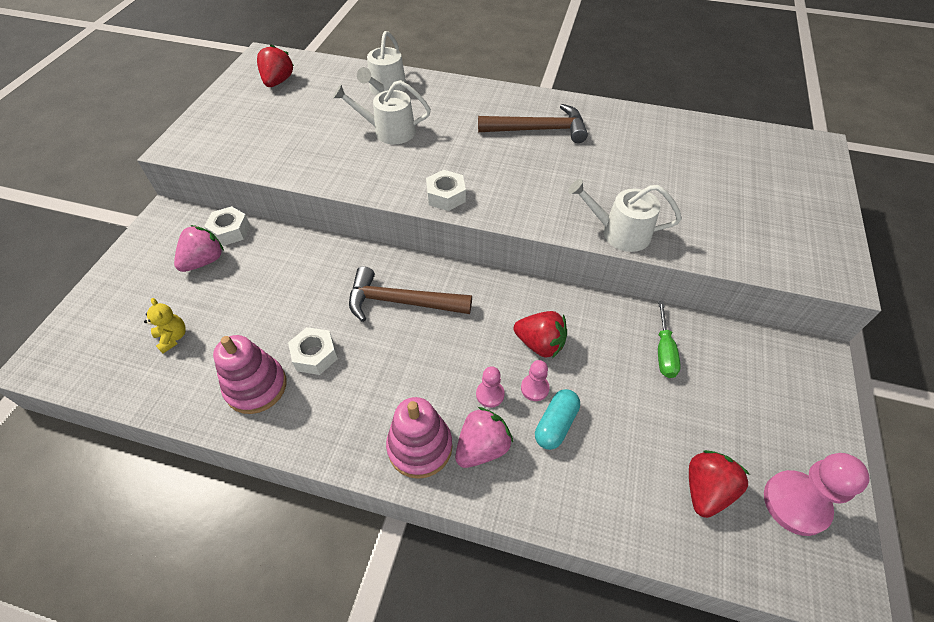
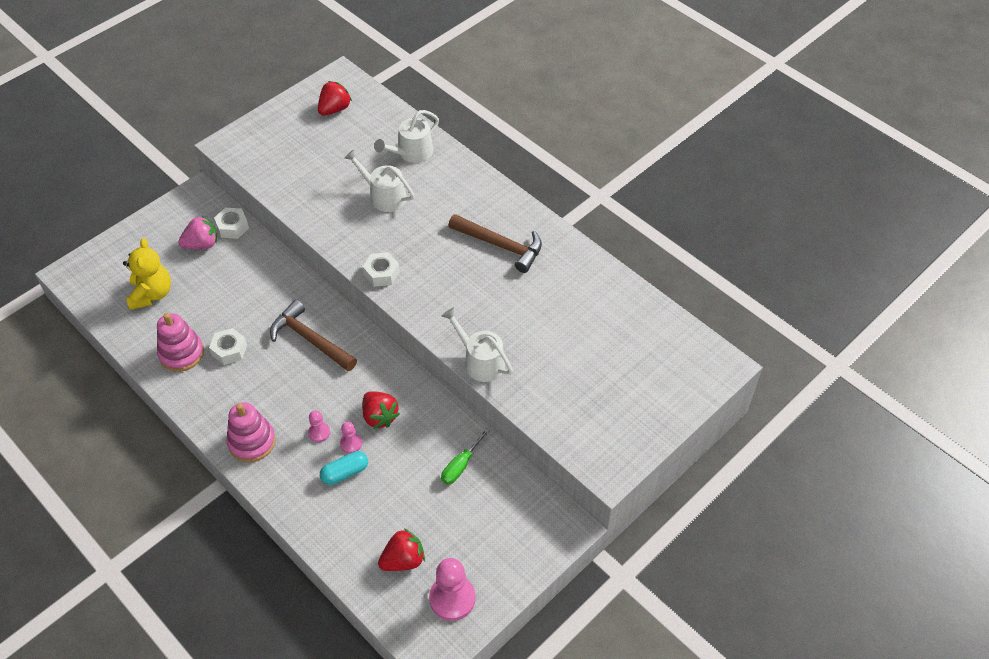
camera: 30 degrees right, 0 degrees up
yellow teddy bear [144,298,186,354] -> yellow teddy bear [123,238,171,310], size x1.81
pink strawberry [455,407,513,468] -> none

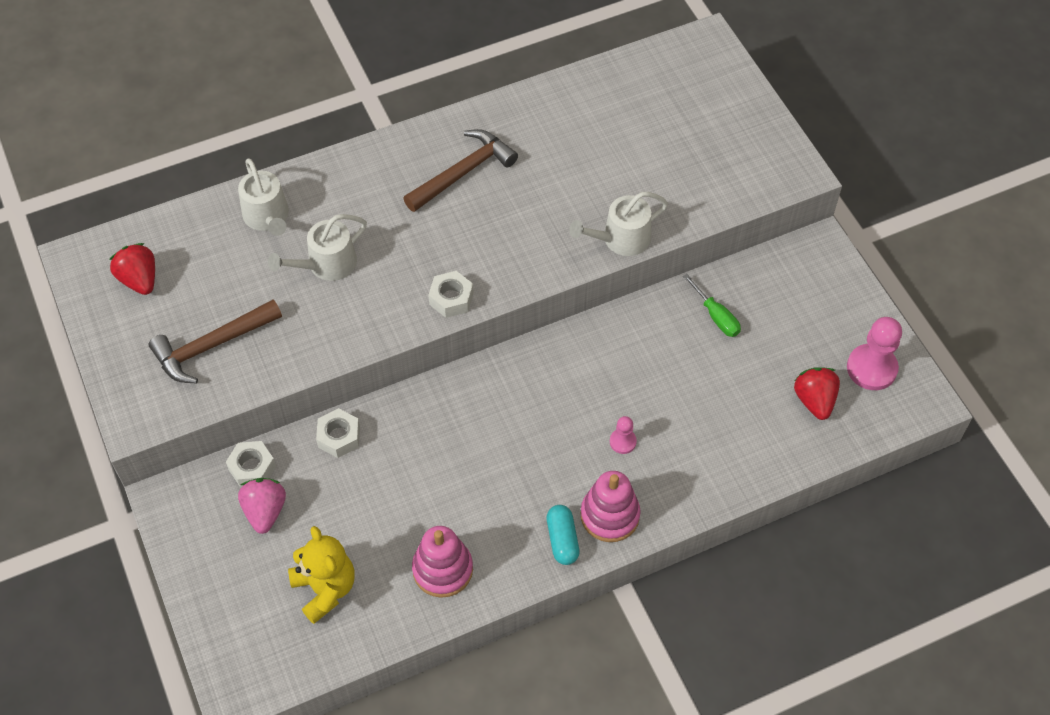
camera: 70 degrees left, 5 degrees up
yellow teddy bear [123,238,171,310] -> yellow teddy bear turned 45 degrees clockwise [288,526,355,624]
white nut [209,328,247,365] -> white nut moved to [316,408,360,458]
brown hammer [270,300,357,371] -> brown hammer moved to [149,299,282,384]
turquoise capsule [320,451,368,485] -> turquoise capsule moved to [547,505,580,565]
pink pawn [340,422,362,454] -> none
red strawberry [362,391,400,429] -> none

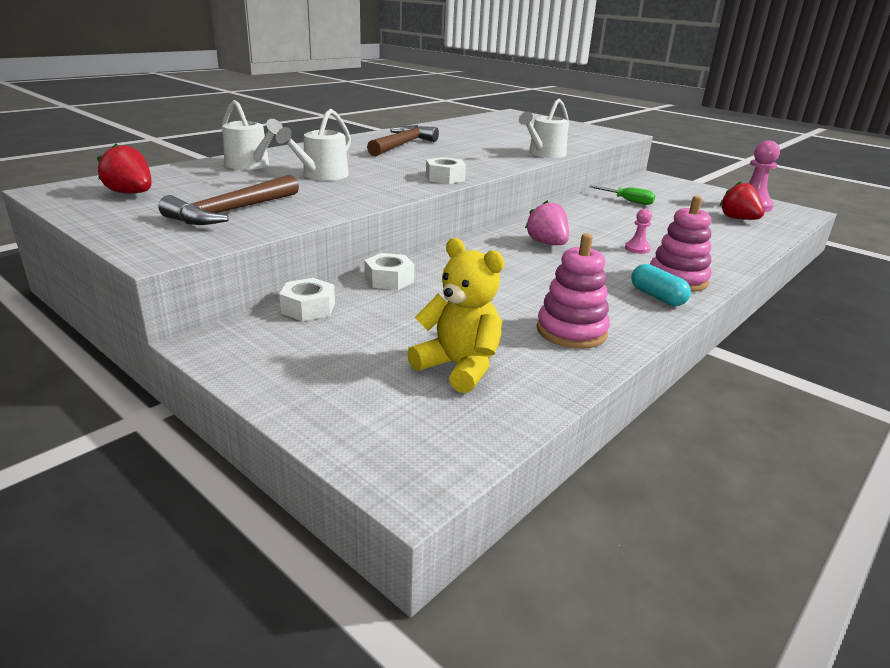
camera: 25 degrees left, 30 degrees down
pink strawberry [238,478,286,534] -> pink strawberry moved to [525,200,569,245]

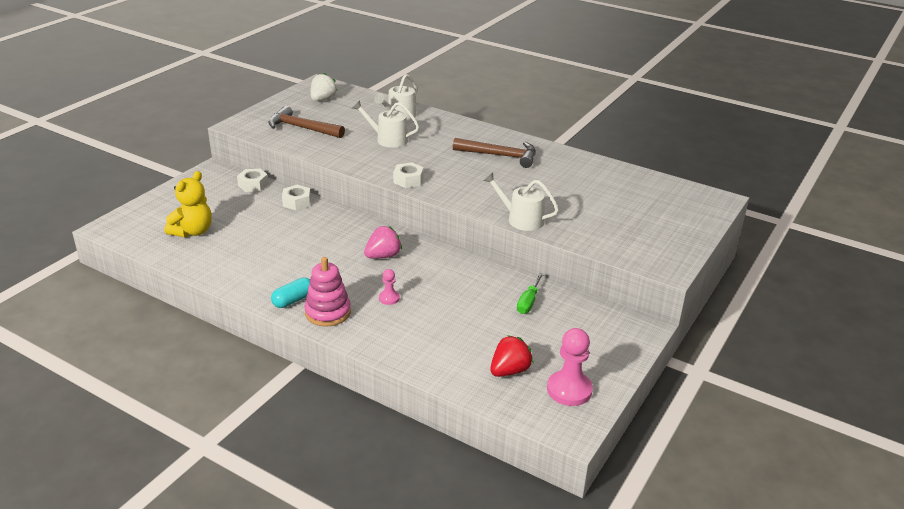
camera: 80 degrees right, 5 degrees up
red strawberry [97,143,152,194] -> white strawberry [311,73,338,101]
pink stacking toy [537,233,610,349] -> none

